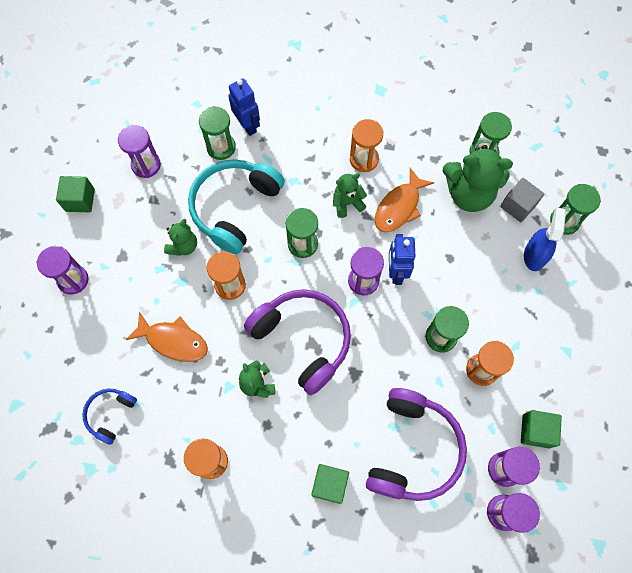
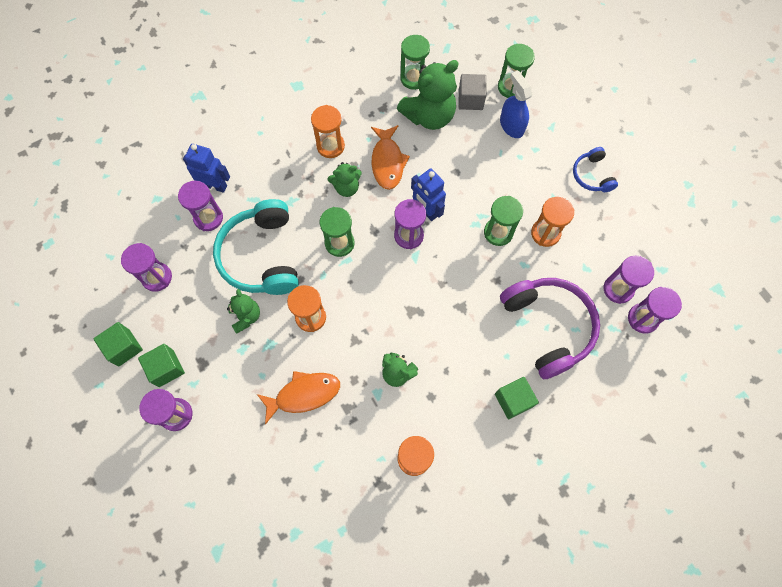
camera: 40 degrees left, 0 degrees up
blue headphones [82,388,137,445] -> blue headphones moved to [573,147,618,192]
green hourglass [199,106,236,160] -> purple hourglass [178,181,223,231]
purple headphones [244,289,351,395] -> none
green teddy bear [333,173,367,218] -> green teddy bear turned 135 degrees counterclockwise [328,162,362,197]
green cube [521,410,562,448] -> green cube moved to [138,344,185,387]

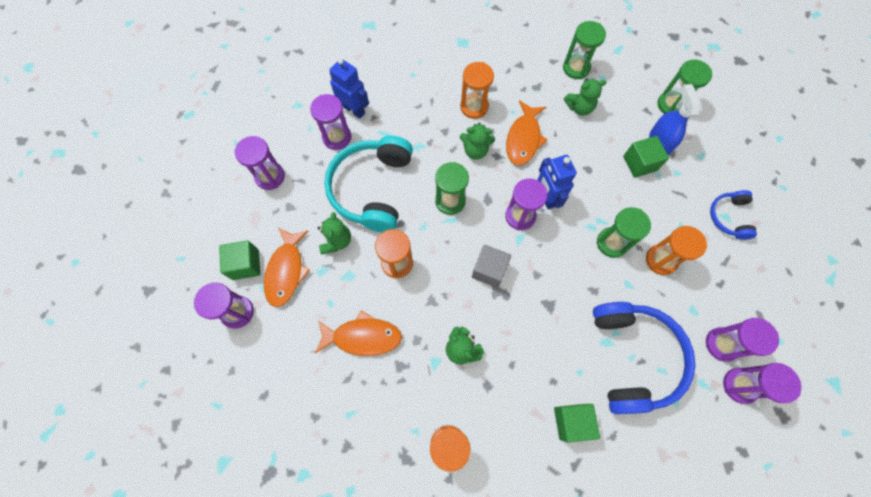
camera: 20 degrees right, 0 degrees up
green cube [94,322,143,366] -> green cube moved to [623,136,669,178]
green teddy bear [397,60,459,130] -> green teddy bear [564,78,606,116], size x0.55
grey cube [459,74,486,110] -> grey cube moved to [472,245,511,288]
purple headphones [500,278,600,379] -> blue headphones [593,302,696,414]
none -> orange fish [264,228,310,307]

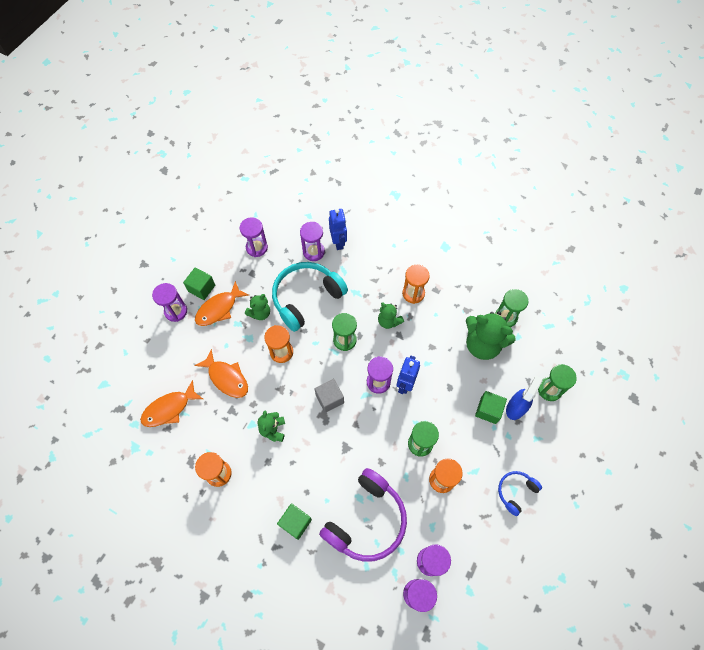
camera: 40 degrees right, 5 degrees down
orange fish [506,100,548,165] -> orange fish moved to [140,380,203,427]
green teddy bear [564,78,606,116] -> green teddy bear [466,311,516,360], size x1.83
blue headphones [593,302,696,414] -> purple headphones [319,468,407,562]

